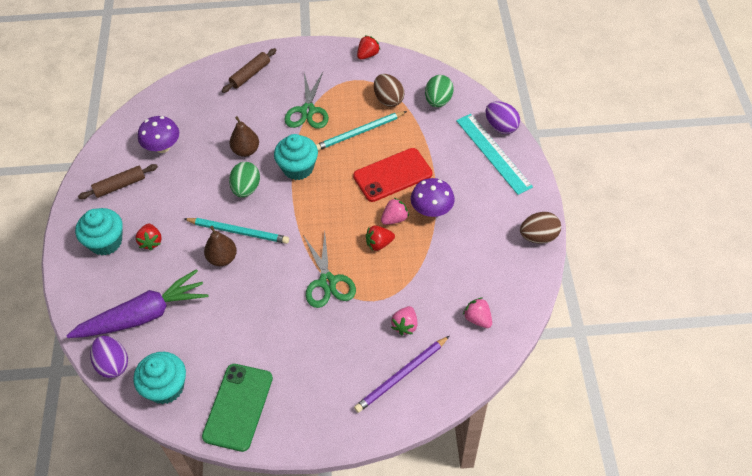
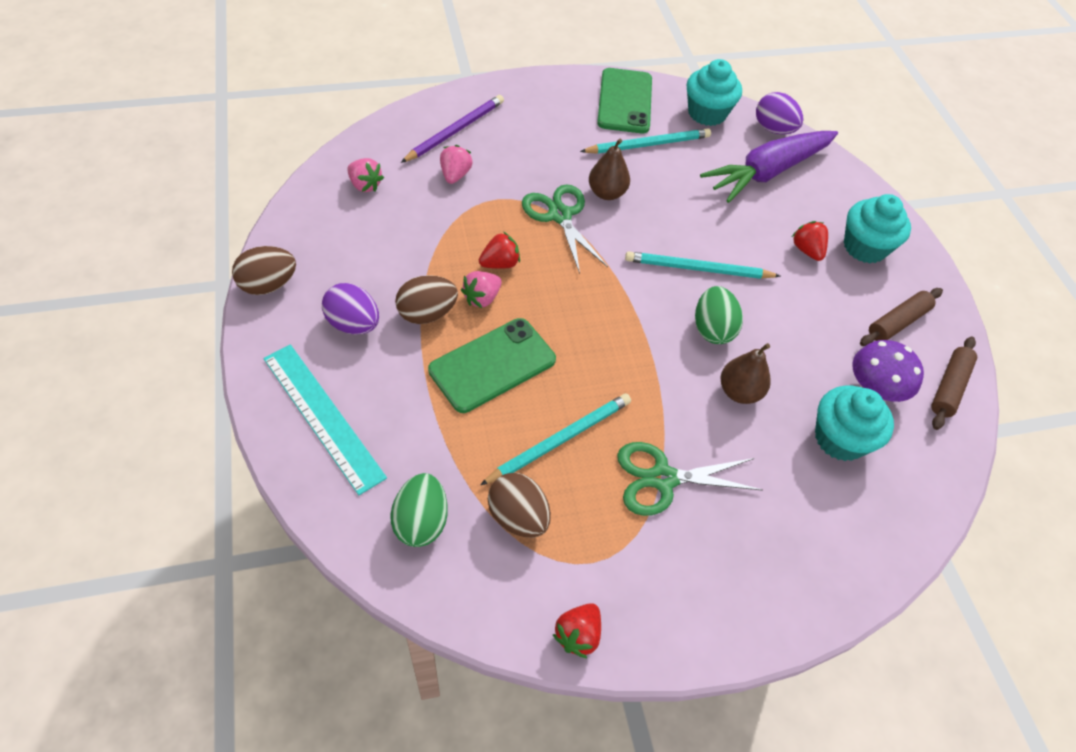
camera: 165 degrees right, 0 degrees up
brown pear [204,226,237,266] -> brown pear moved to [589,139,630,200]
brown rolling pin [222,48,276,93] -> brown rolling pin moved to [931,337,977,430]
turquoise cupcake [274,134,318,180] -> turquoise cupcake moved to [815,385,894,461]
green scissors [284,72,329,129] -> green scissors turned 90 degrees counterclockwise [617,442,763,516]
red phone [353,148,432,202] -> green phone [428,318,556,413]
purple mushroom [411,178,455,217] -> brown egg [395,275,458,324]
purple egg [486,101,520,134] -> purple egg moved to [322,283,379,335]
none -> turquoise pencil [580,128,711,154]

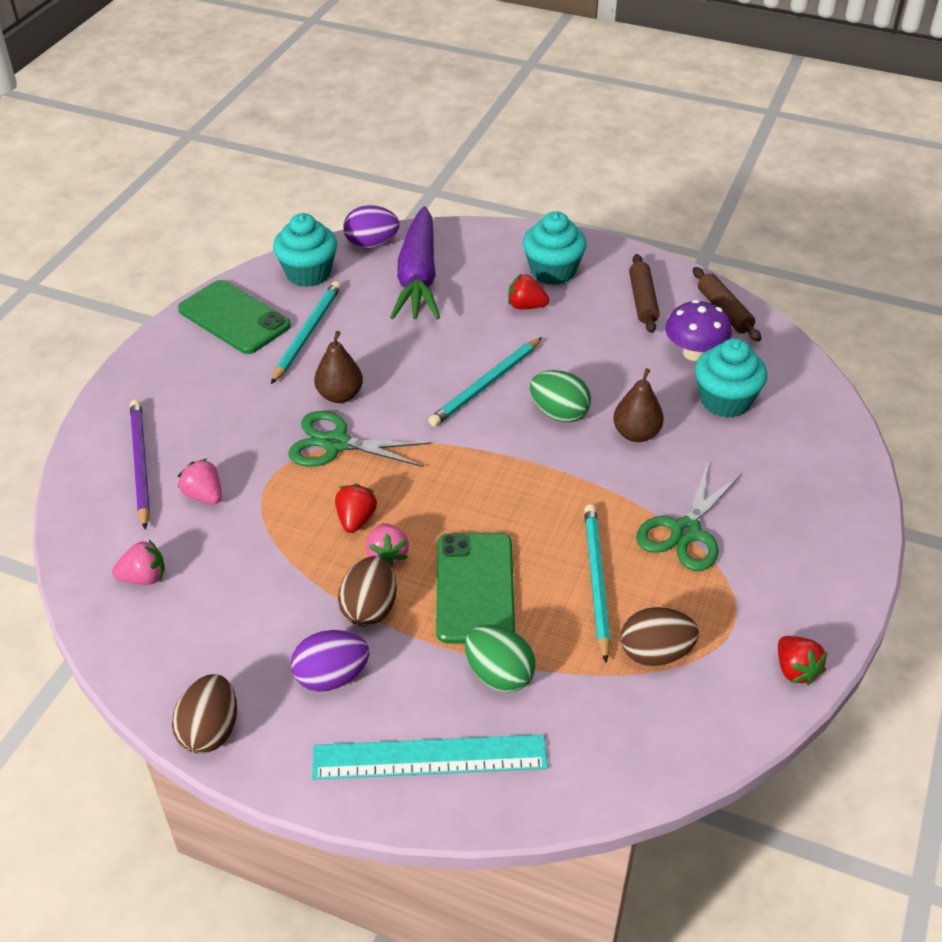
camera: 50 degrees left, 10 degrees down
green egg [391,473,448,547] -> green egg moved to [465,625,536,693]

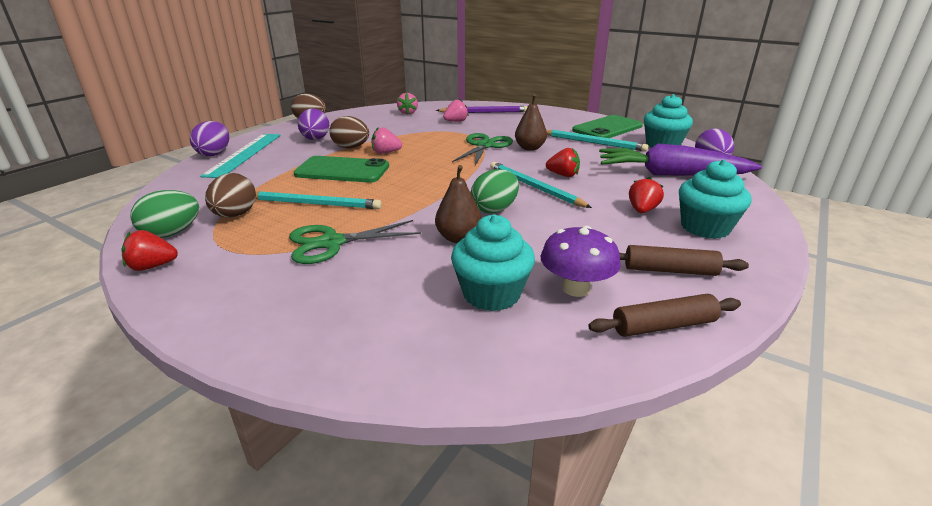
camera: 100 degrees right, 15 degrees down
red strawberry [335,484,377,533] -> red strawberry moved to [546,148,580,177]
green egg [465,625,536,693] -> green egg moved to [130,190,199,238]
green scissors [636,463,742,571] -> green scissors turned 60 degrees counterclockwise [289,220,421,264]
none -> purple egg [190,121,229,156]

